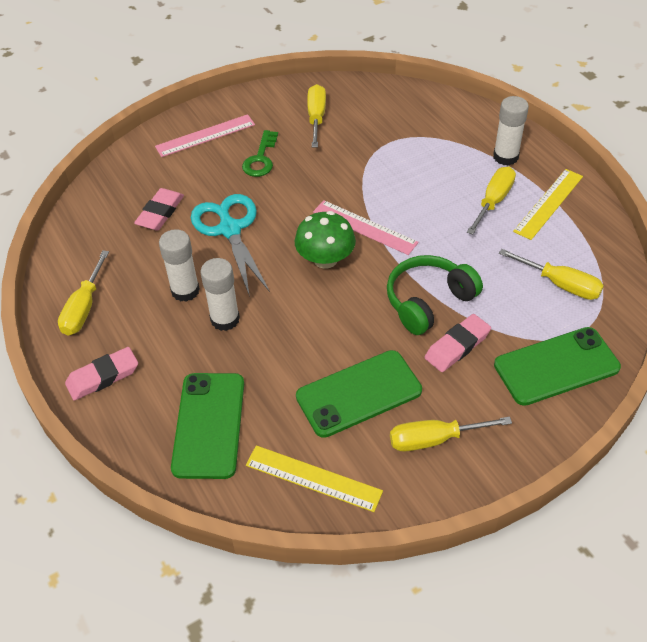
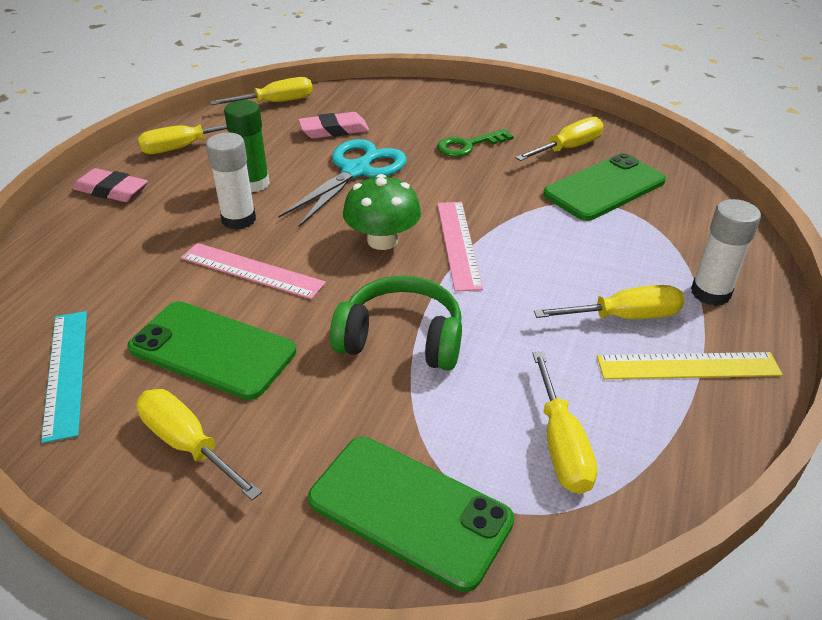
camera: 50 degrees right, 10 degrees down
pink ruler [155,114,255,157] -> pink ruler moved to [181,243,326,299]
white glue stick [159,229,200,302] -> green glue stick [224,100,270,192]
green phone [171,373,244,479] -> green phone moved to [543,153,666,221]
yellow ruler [246,445,383,512] -> turquoise ruler [41,311,87,443]
pink eraser [425,314,491,372] -> none
none -> yellow screwdriver [210,77,313,105]

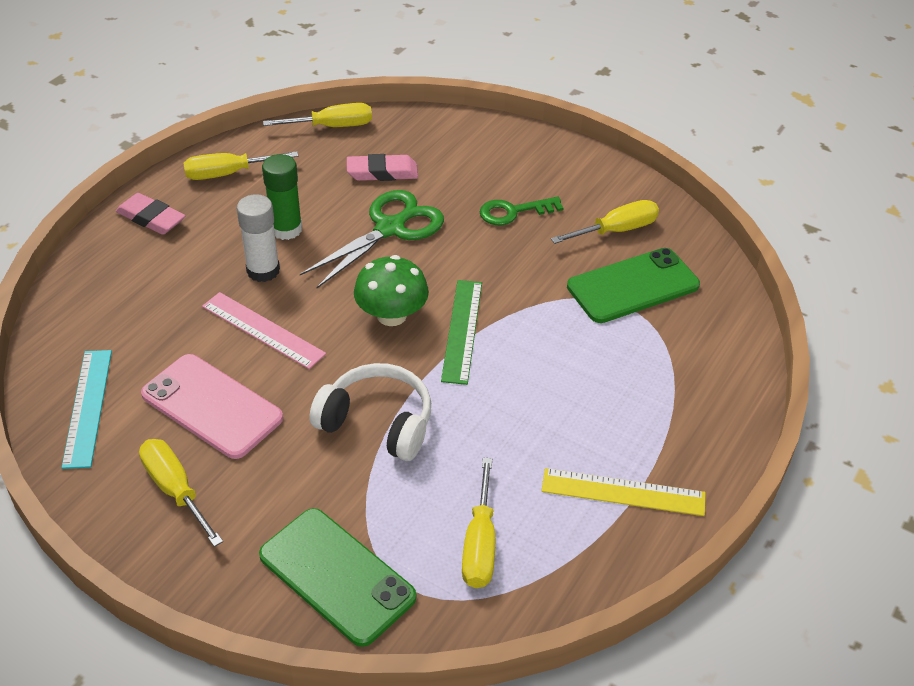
camera: 10 degrees right, 5 degrees up
green phone [127,301,296,400] -> pink phone [141,354,283,459]
turquoise scissors [278,139,407,227] -> green scissors [300,190,444,288]
green headphones [330,276,462,370] -> white headphones [309,363,431,461]
pink ruler [437,202,483,292] -> green ruler [441,280,482,385]
yellow screwdriver [534,285,685,319] -> none
white glue stick [691,199,761,306] -> none

